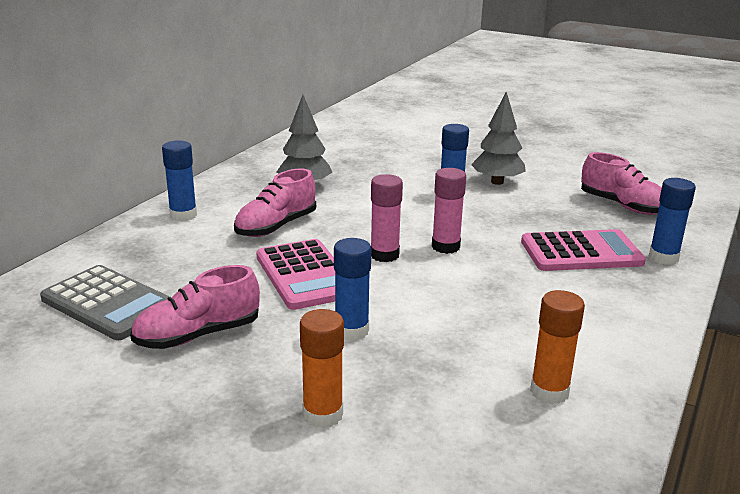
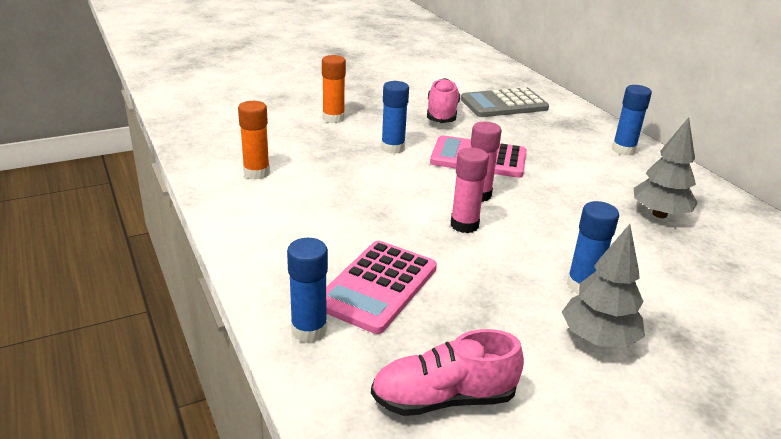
camera: 125 degrees right, 5 degrees up
pink shoe [234,169,316,237] -> none

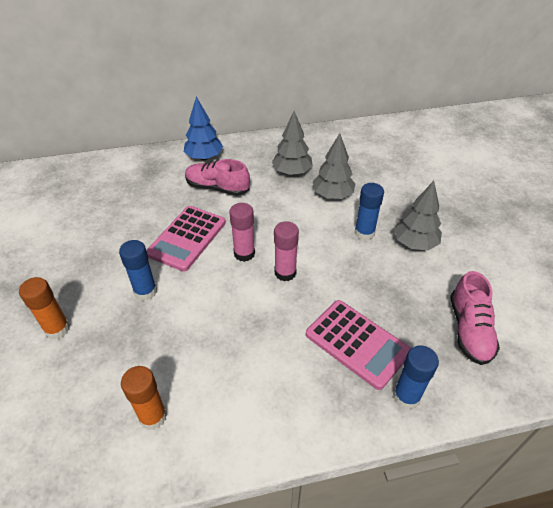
camera: 75 degrees left, 15 degrees up
pink shoe [427,78,460,123] -> pink shoe moved to [185,159,250,196]
grey calculator [461,87,549,117] -> none
blue glue stick [612,85,652,156] -> blue tree [184,97,223,160]
none -> grey tree [313,133,356,199]

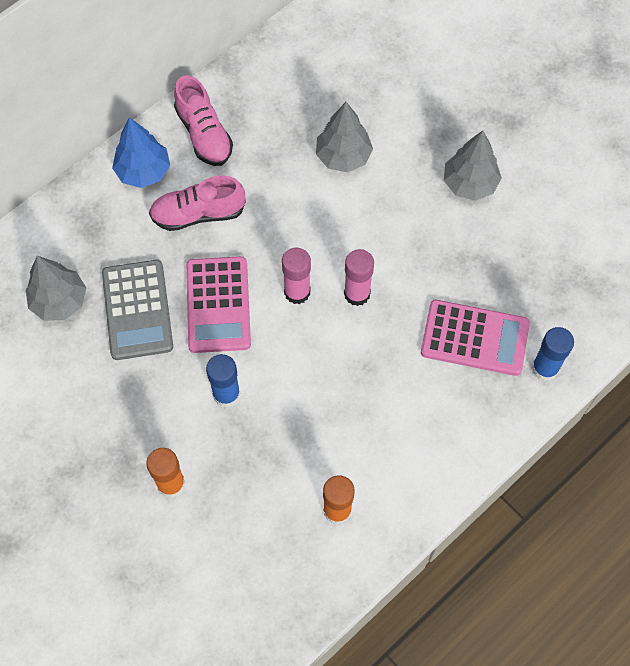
camera: 30 degrees left, 20 degrees up
grey tree [272,111,313,175] -> grey tree moved to [26,256,86,321]
blue glue stick [354,183,384,241] -> none
pink shoe [450,271,500,365] -> pink shoe moved to [174,75,233,166]
none -> grey calculator [102,260,173,360]

